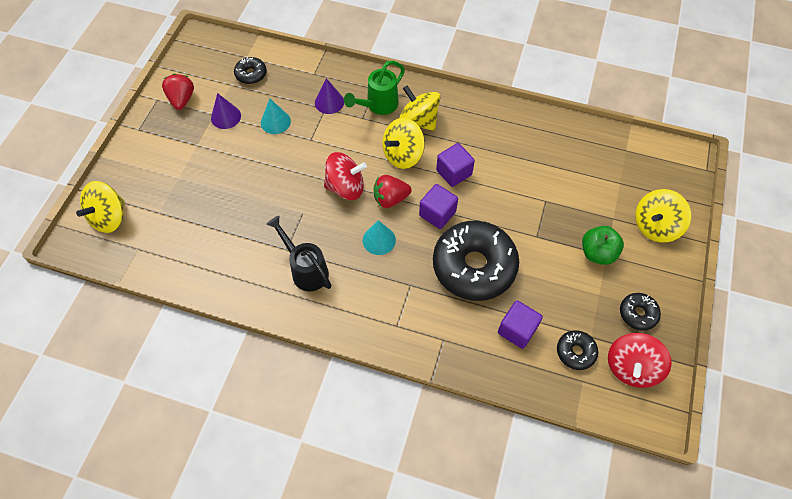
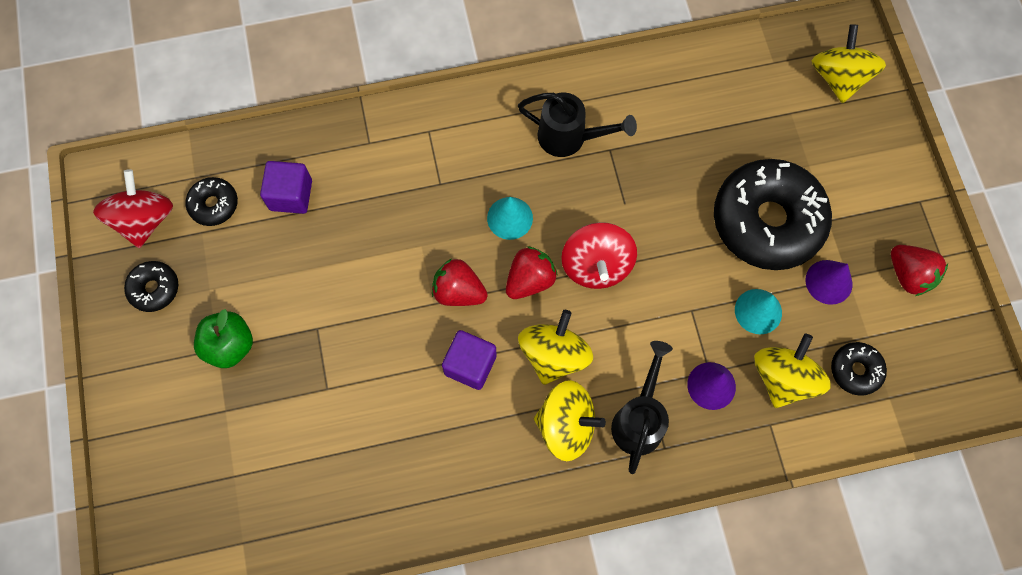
camera: 150 degrees right, 10 degrees up
red spinning top [324,152,367,200] -> red spinning top turned 60 degrees counterclockwise [561,222,637,289]
green watering can [344,61,405,115] -> black watering can [611,341,673,474]
purple cube [419,184,458,229] -> red strawberry [432,259,488,306]
black donut [433,221,519,301] -> black donut moved to [714,159,832,270]
yellow spinning top [635,189,691,242] -> yellow spinning top moved to [754,334,831,408]

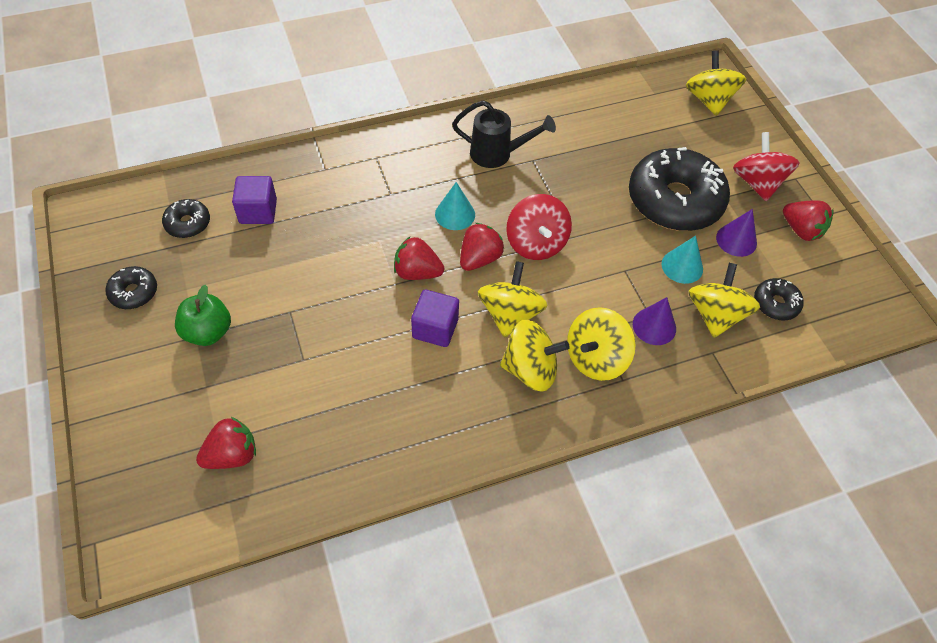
camera: 10 degrees left, 15 degrees down
red spinning top [93,169,173,248] -> red spinning top moved to [733,132,800,201]
black watering can [611,341,673,474] -> yellow spinning top [567,307,636,381]
none -> red strawberry [196,417,256,469]

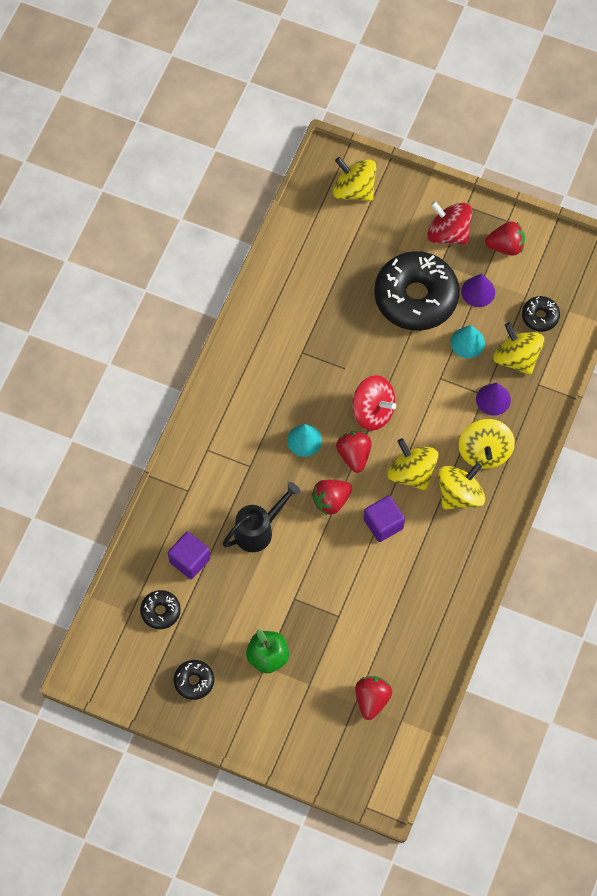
camera: 45 degrees left, 10 degrees up
black watering can [452,100,556,168] -> black watering can moved to [222,482,301,552]

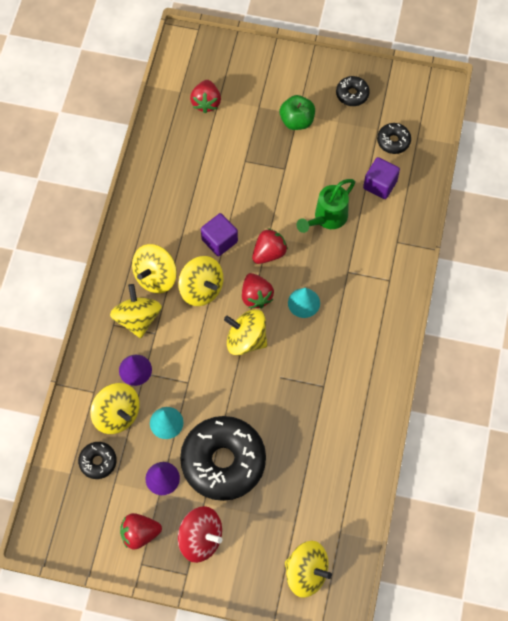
camera: 170 degrees right, 0 degrees up
black watering can [222,482,301,552] -> green watering can [296,179,355,233]
red spinning top [352,375,396,431] -> yellow spinning top [224,309,267,355]

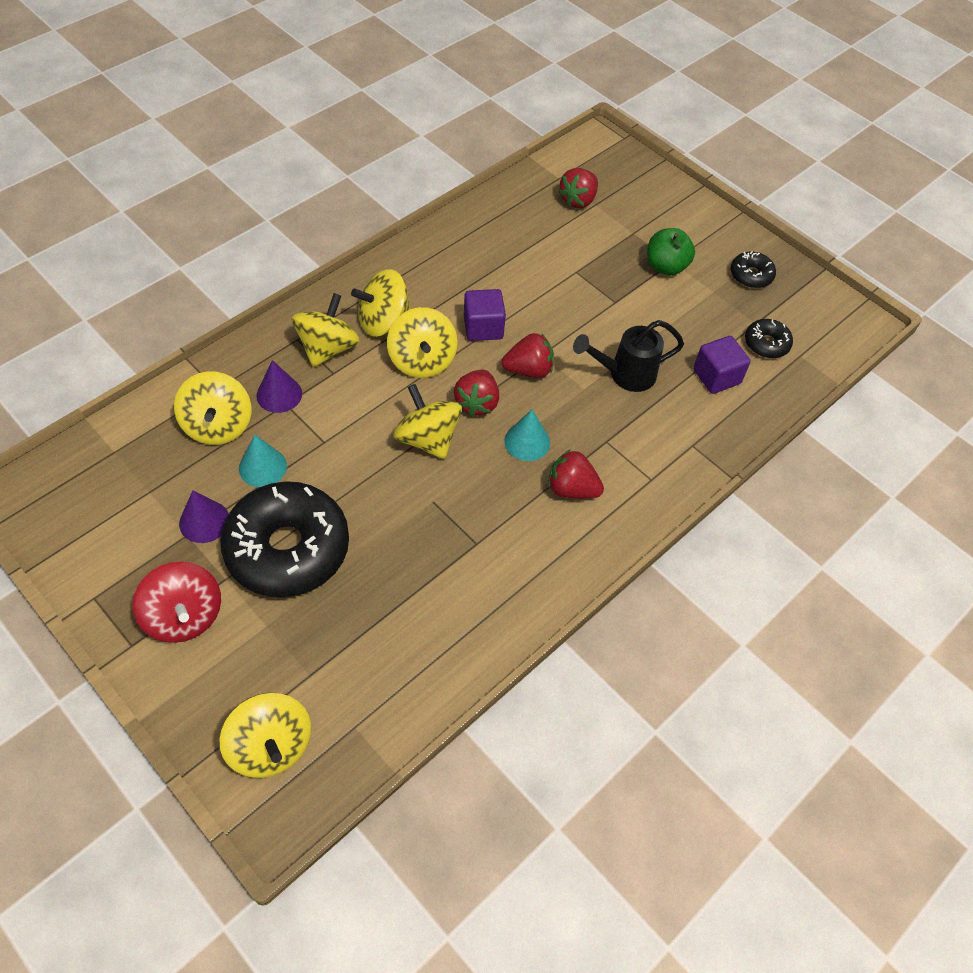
camera: 30 degrees right, 10 degrees down
black donut [78,442,117,479] -> none
red strawberry [120,513,162,550] -> red strawberry moved to [548,449,604,498]
green watering can [296,179,355,233] -> black watering can [573,320,684,392]

